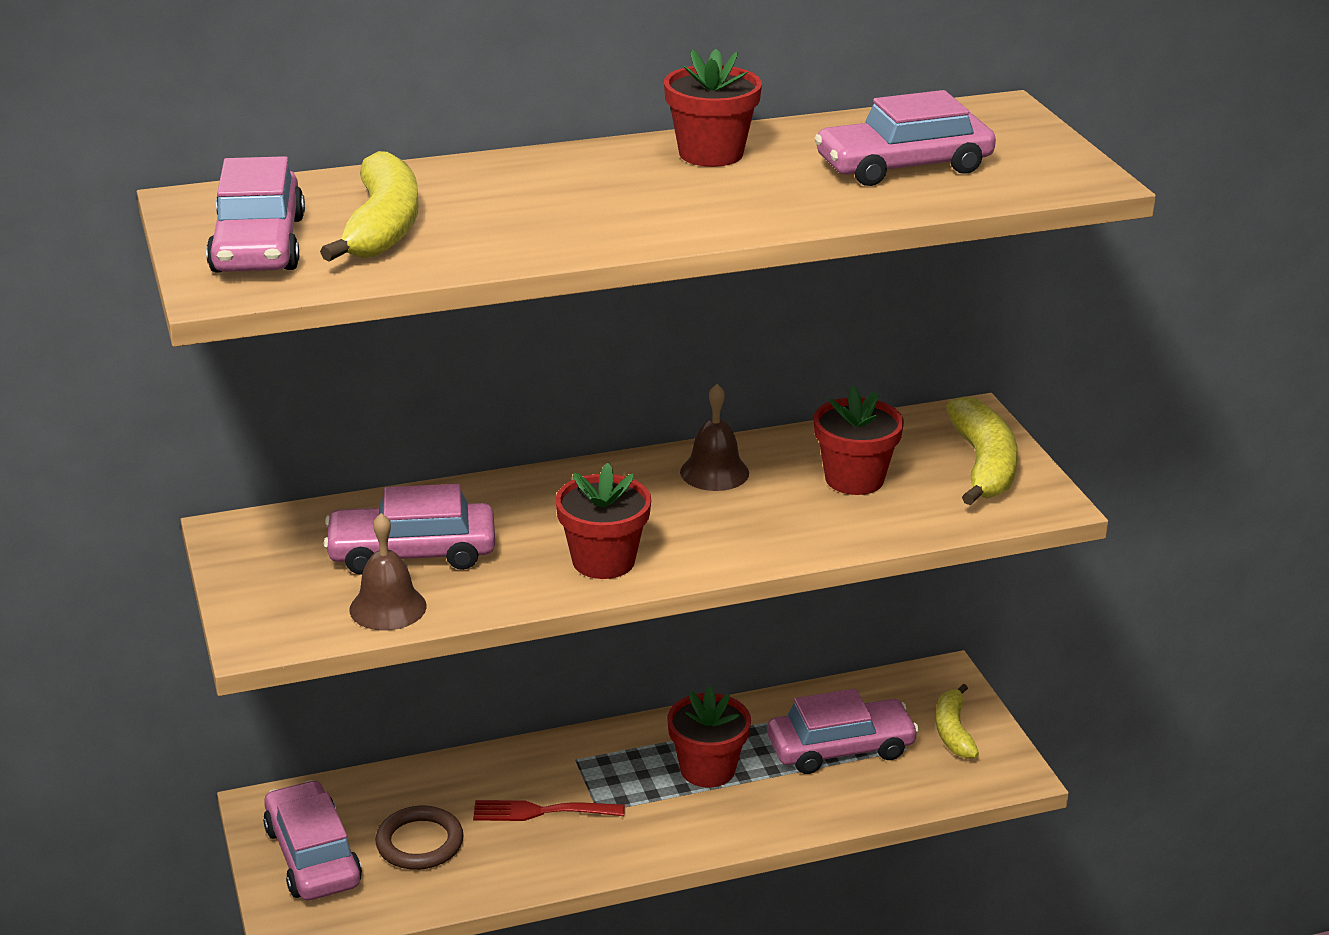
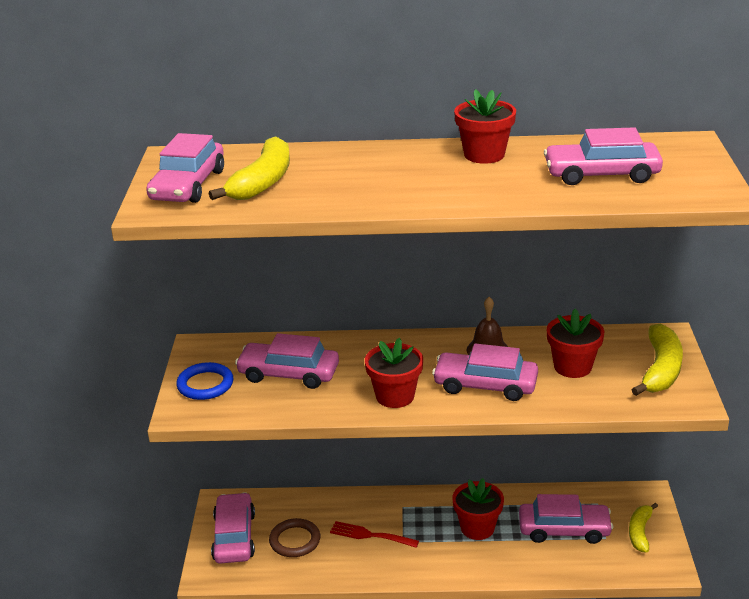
camera: 20 degrees right, 0 degrees up
brown bell [349,513,426,631] -> none
none -> blue ring [176,362,233,400]
none -> pink car [432,344,538,401]

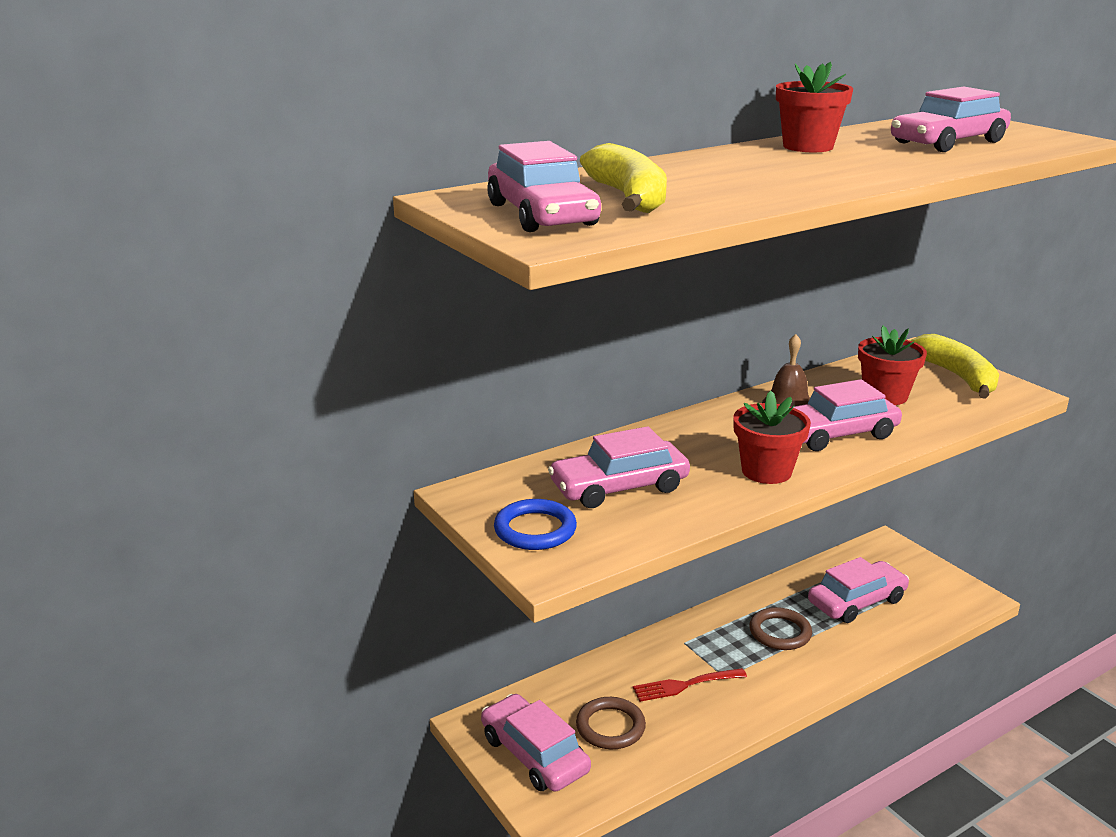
camera: 35 degrees left, 5 degrees down
red flower pot [452,478,504,540] -> brown ring [749,607,812,650]
yellow banana [629,503,658,553] -> none

